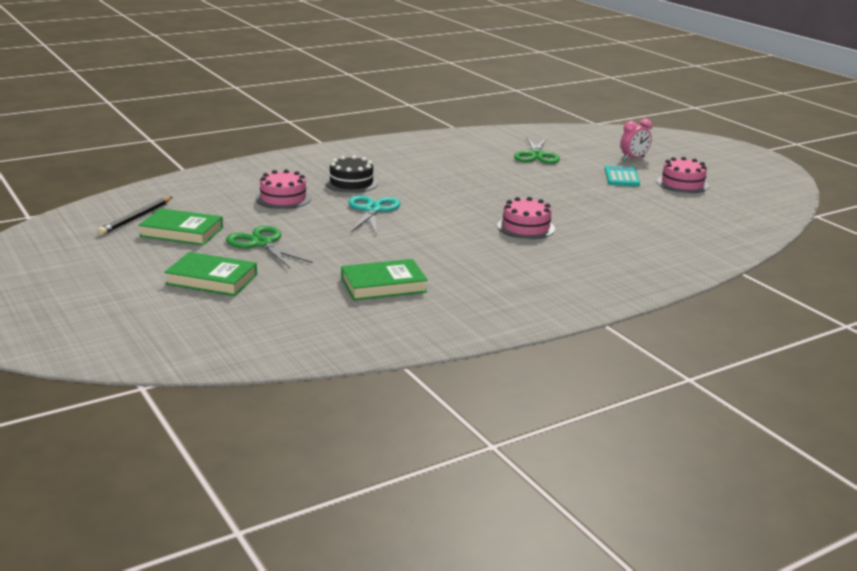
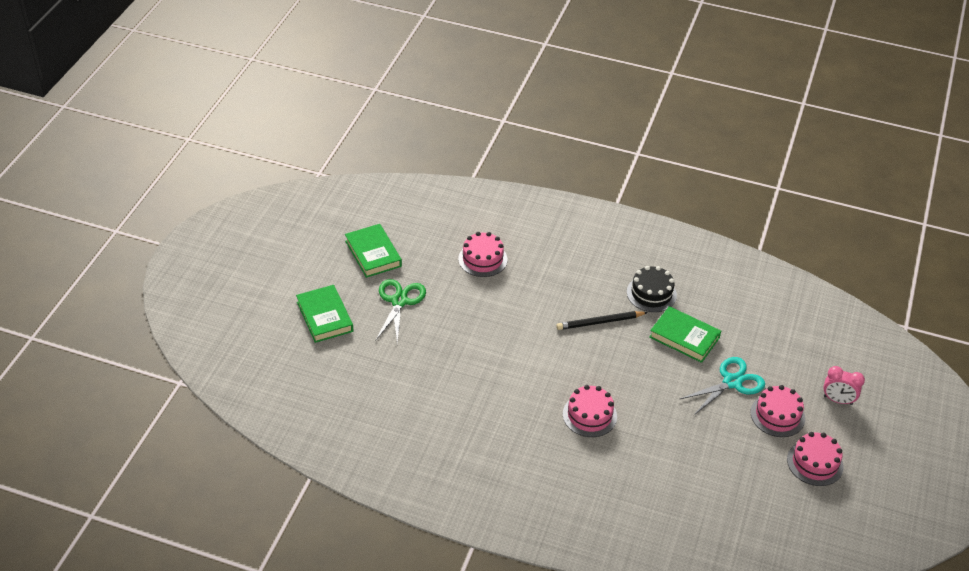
camera: 50 degrees right, 20 degrees up
black pencil [98,197,172,235] -> black pencil moved to [556,311,648,330]
black cake [325,155,378,193] -> black cake moved to [627,266,677,312]
green book [341,259,428,301] -> green book moved to [649,306,721,363]
turquoise scissors [348,195,401,233] -> turquoise scissors moved to [680,357,765,415]
green scissors [514,137,560,164] -> none
turquoise calculator [605,165,640,186] -> pink cake [750,385,805,437]

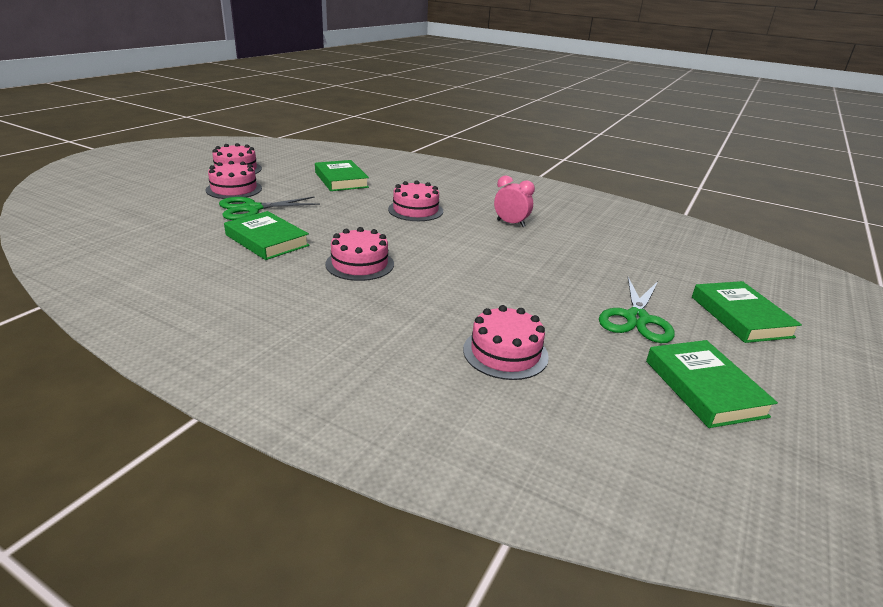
camera: 170 degrees left, 15 degrees down
black pencil [556,311,648,330] -> pink cake [325,227,394,281]
black cake [627,266,677,312] -> none
turquoise scissors [680,357,765,415] -> green scissors [219,197,320,220]
pink clock [823,366,865,405] -> pink clock moved to [494,175,535,227]
none -> green book [315,160,369,191]

